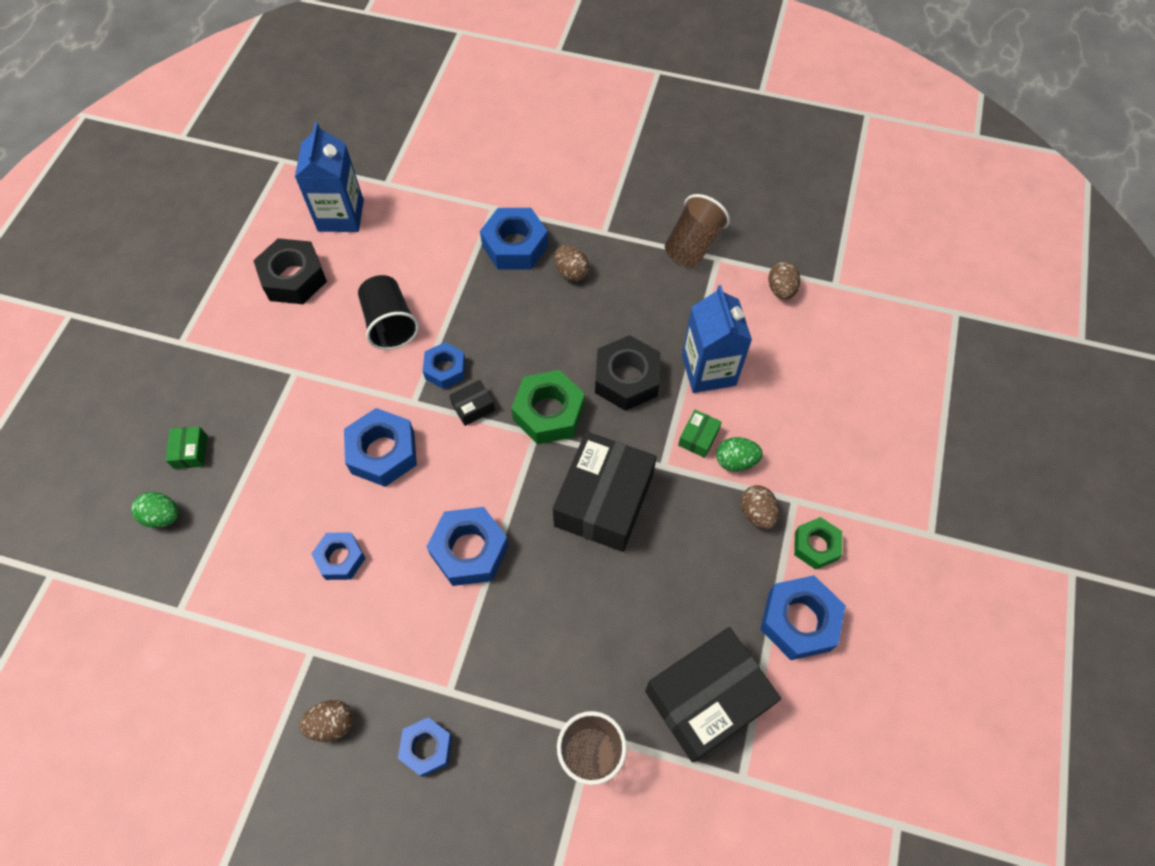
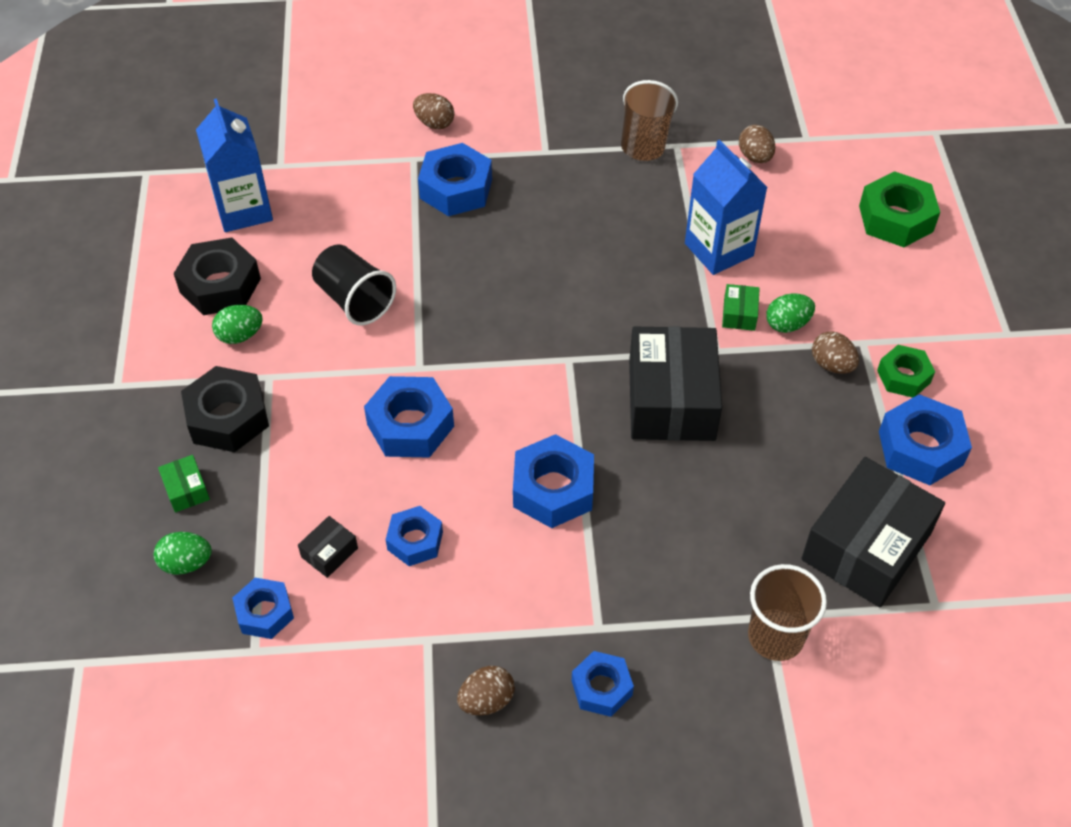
camera: 20 degrees left, 10 degrees down
blue nut [423,342,466,389] -> blue nut moved to [232,578,294,639]
black box [449,380,495,426] -> black box moved to [298,516,358,578]
green nut [511,370,585,444] -> green nut moved to [859,171,940,247]
brown egg [554,245,590,282] -> brown egg moved to [413,93,455,129]
black nut [595,335,660,411] -> black nut moved to [181,366,269,452]
none -> green egg [212,305,263,344]

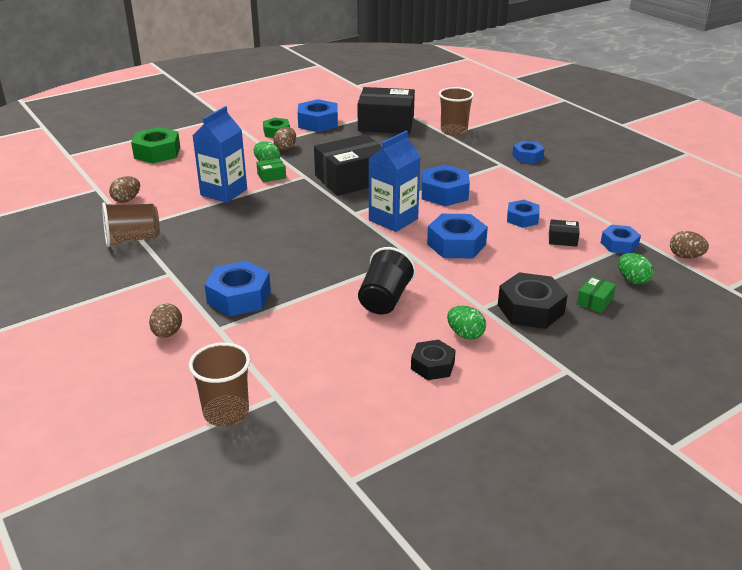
camera: 120 degrees left, 20 degrees down
black nut [174,237,261,315] -> black nut [411,340,456,380], size x0.63
blue carton [196,99,273,232] -> blue carton moved to [369,131,421,232]
brown egg [457,666,515,715] -> brown egg moved to [670,231,709,259]
none -> brown cup [189,342,250,427]

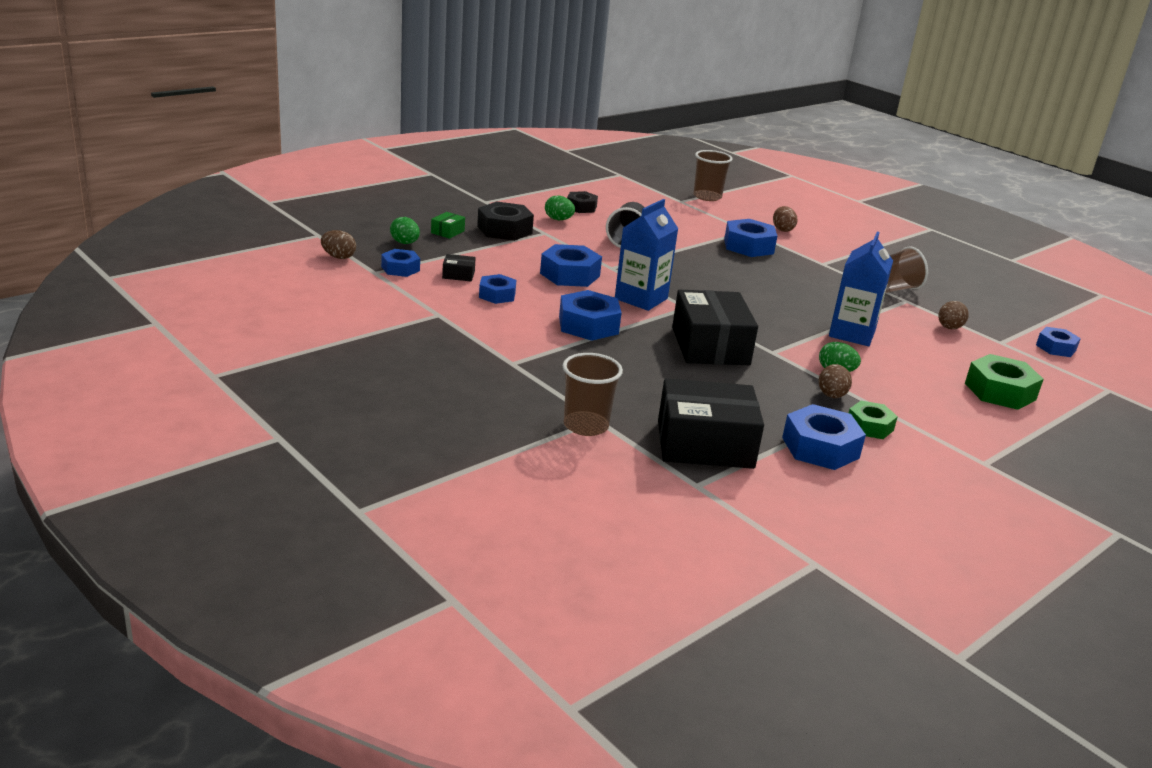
camera: 170 degrees right, 5 degrees down
green box [256,158,286,182] -> none
black box [314,134,382,196] -> black box turned 60 degrees counterclockwise [672,290,758,365]
blue nut [512,141,545,163] -> blue nut moved to [1036,327,1081,357]

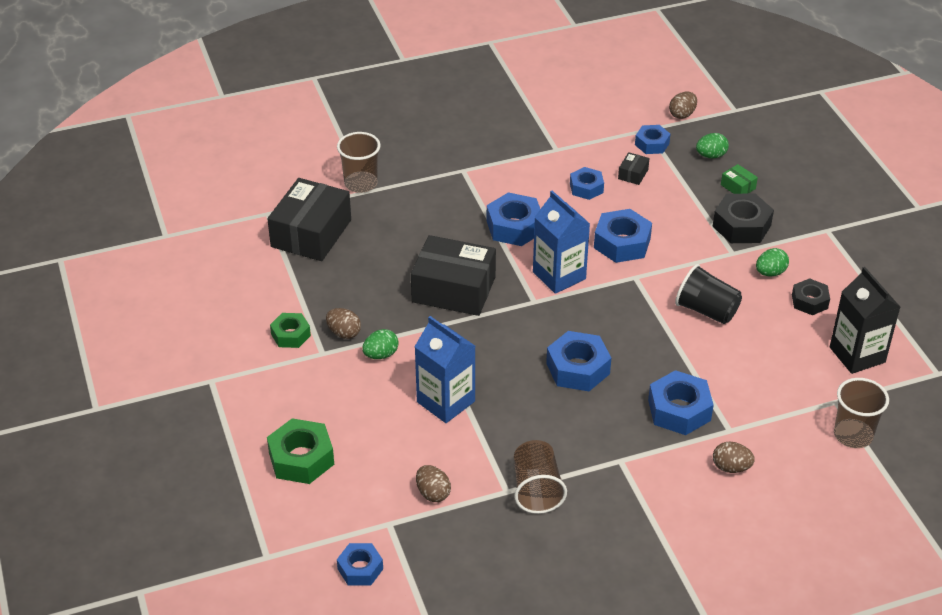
camera: 115 degrees right, 15 degrees up
blue nut [782,404,866,470] -> blue nut moved to [546,331,611,391]
none -> black carton [830,267,900,374]

